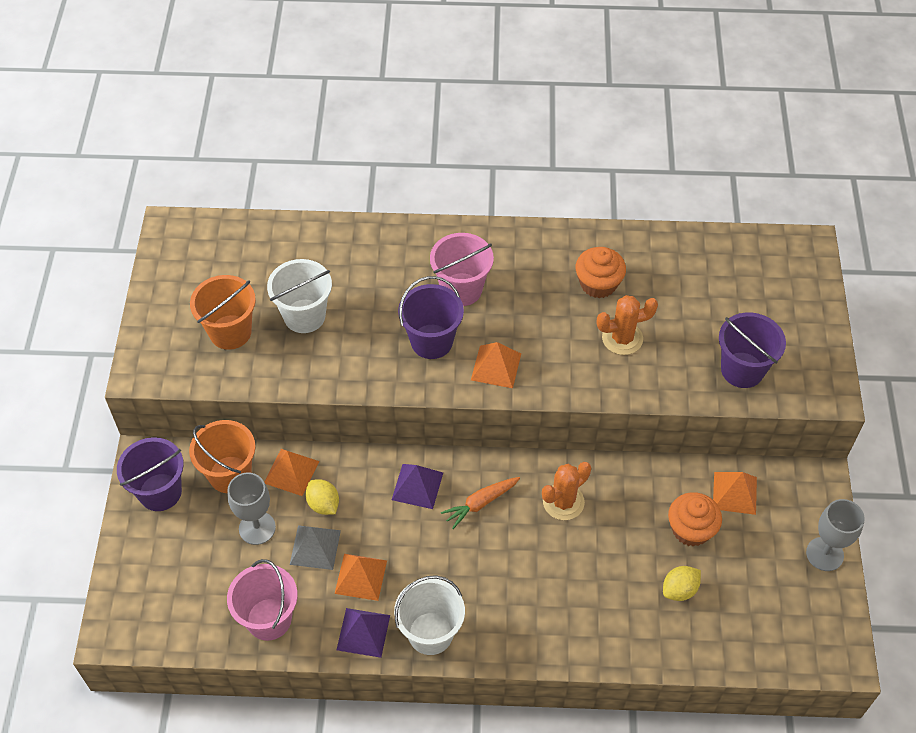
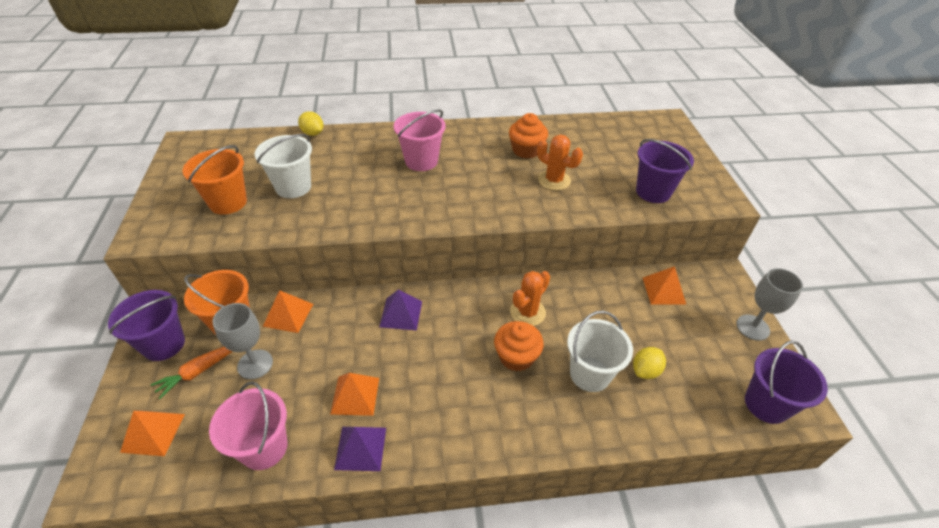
camera: 10 degrees left, 10 degrees down
grey pyramid [290,525,341,570] -> none
yellow lemon [305,479,339,515] -> yellow lemon moved to [298,111,324,136]
white bucket [394,575,465,655] -> white bucket moved to [567,311,633,392]
purple bucket [398,276,464,359] -> purple bucket moved to [745,340,828,424]
orange carrot [441,477,520,529] -> orange carrot moved to [151,347,233,399]
orange pyramid [471,342,521,388] -> orange pyramid moved to [120,411,185,456]
orange cactus [597,295,658,355] -> orange cactus turned 60 degrees clockwise [537,135,583,190]
orange cupcake [668,492,722,547] -> orange cupcake moved to [494,321,544,371]

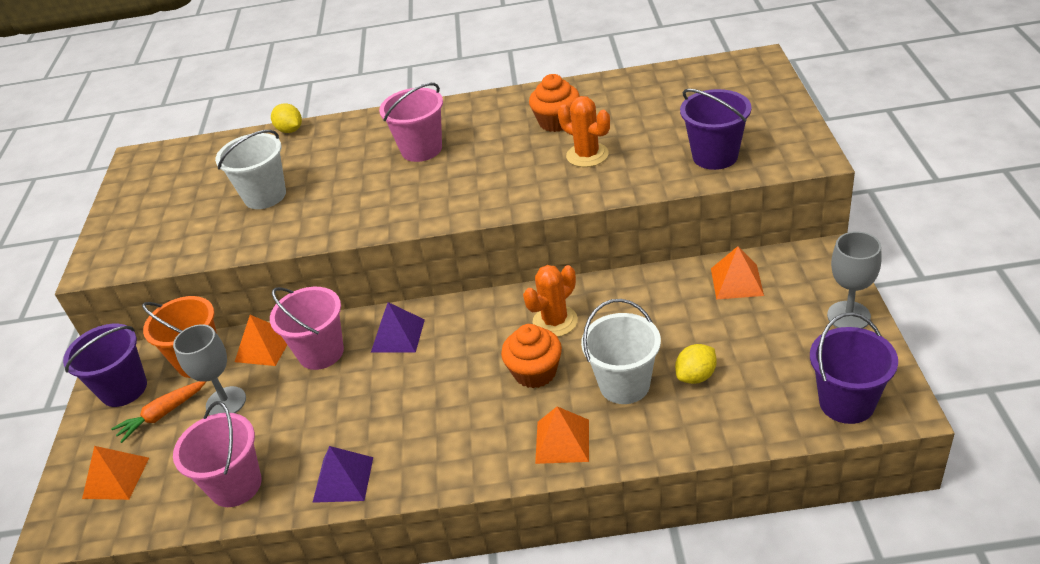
camera: 10 degrees right, 5 degrees down
orange bucket [183,145,247,215] -> none
orange pyramid [330,373,379,416] -> orange pyramid moved to [535,406,589,464]
none -> pink bucket [270,287,344,370]

